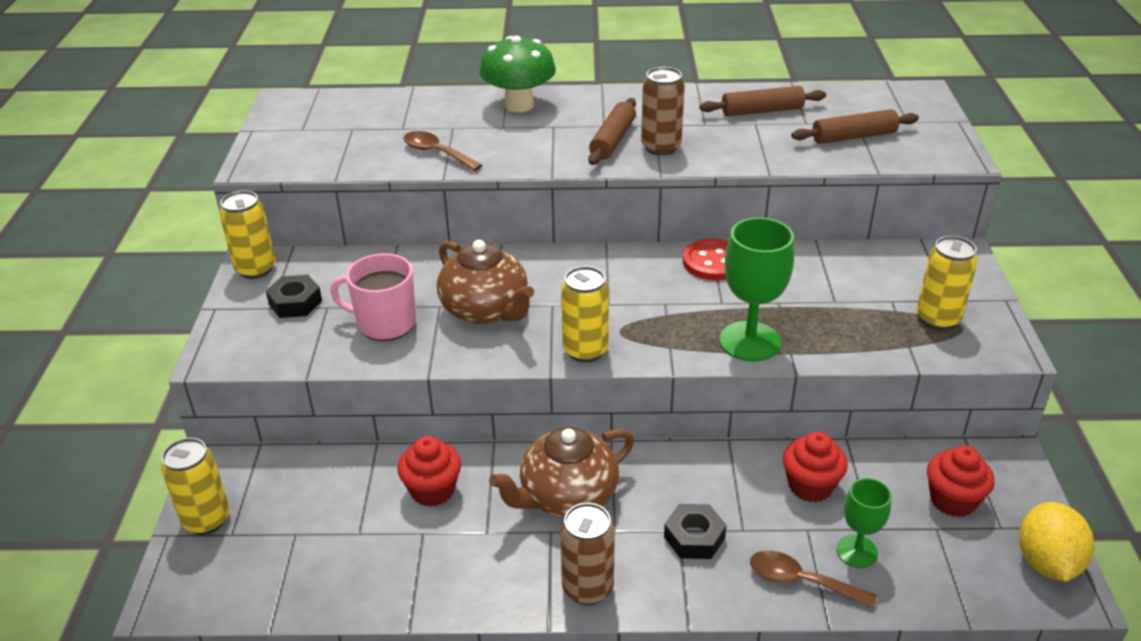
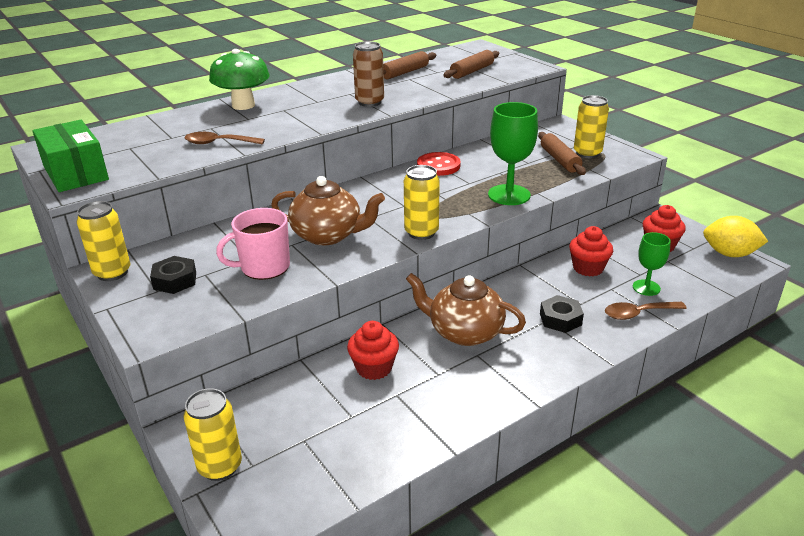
camera: 35 degrees left, 5 degrees down
brown teapot [489,427,634,518] -> brown teapot turned 90 degrees clockwise [406,273,526,346]
brown can [560,503,615,605] -> none
brown rolling pin [588,98,636,165] -> brown rolling pin moved to [538,132,586,175]
yellow lemon [1019,502,1094,582] -> yellow lemon turned 45 degrees counterclockwise [703,216,768,257]
none -> green box [32,120,109,192]

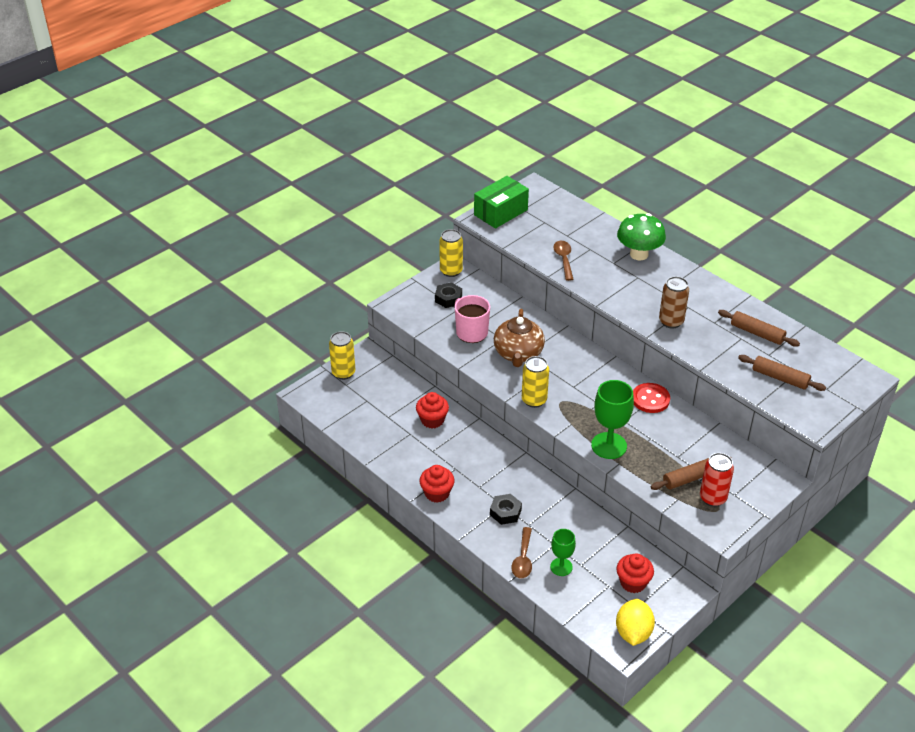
camera: 80 degrees right, 10 degrees up
brown teapot [406,273,526,346] -> none
red cupcake [569,226,613,277] -> red cupcake moved to [420,465,454,503]
yellow can [574,95,609,158] -> red can [700,453,734,507]
brown spoon [605,302,687,320] -> brown spoon turned 150 degrees counterclockwise [512,527,532,578]

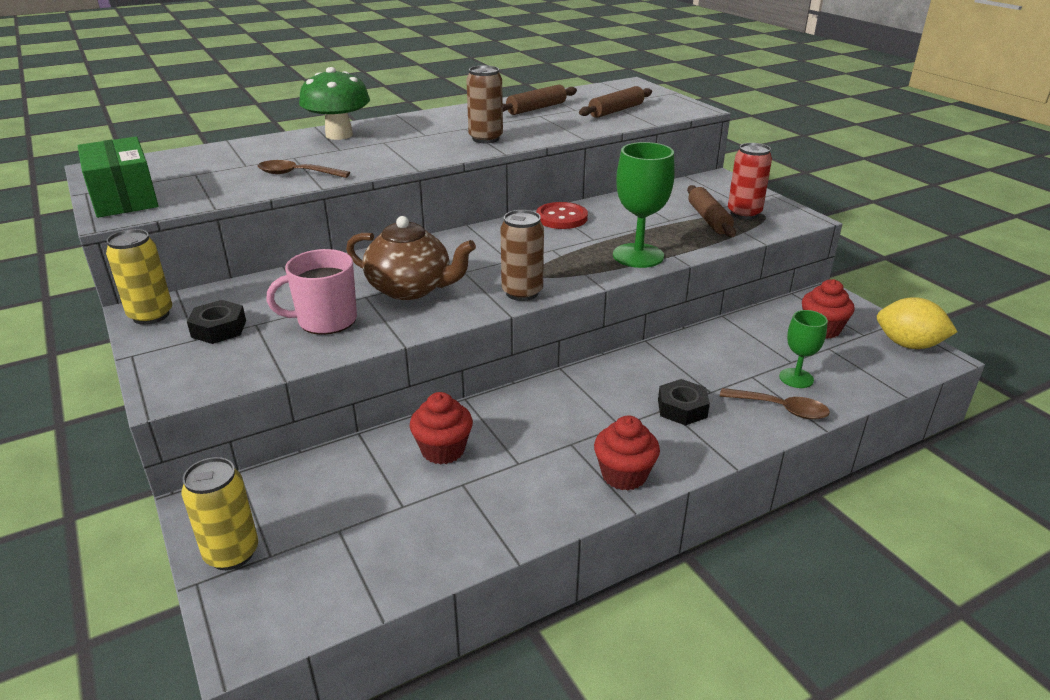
camera: 75 degrees left, 10 degrees down
yellow can [522,356,549,408] -> brown can [501,210,544,301]

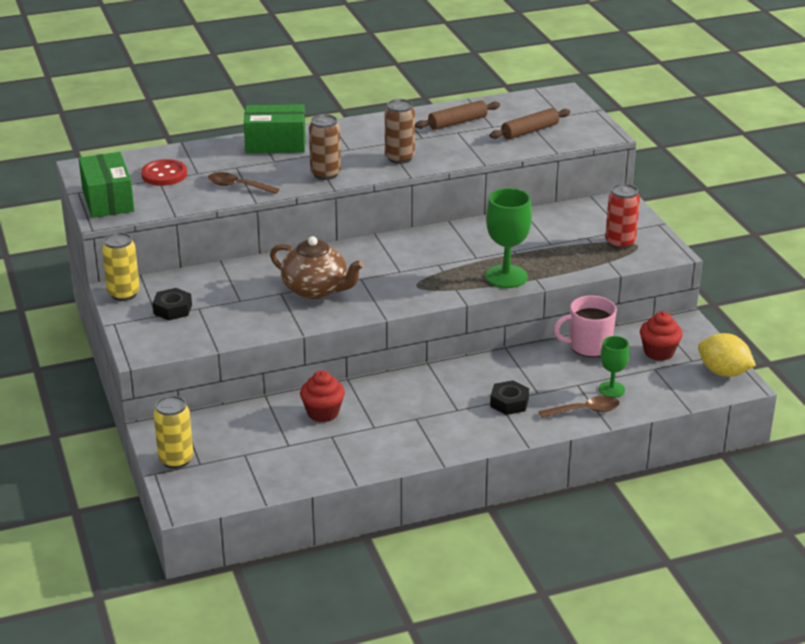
camera: 10 degrees right, 0 degrees up
pink mug [266,249,357,335] -> pink mug moved to [553,296,617,357]
green mushroom [299,67,370,140] -> green box [244,104,305,153]
brown can [501,210,544,301] -> brown can moved to [309,114,341,180]
red button [536,202,588,229] -> red button moved to [141,159,187,186]
red cupcake [594,415,660,491] -> none
brown rolling pin [687,185,736,237] -> none
brown spoon [720,388,830,420] -> brown spoon turned 45 degrees counterclockwise [539,396,620,418]

